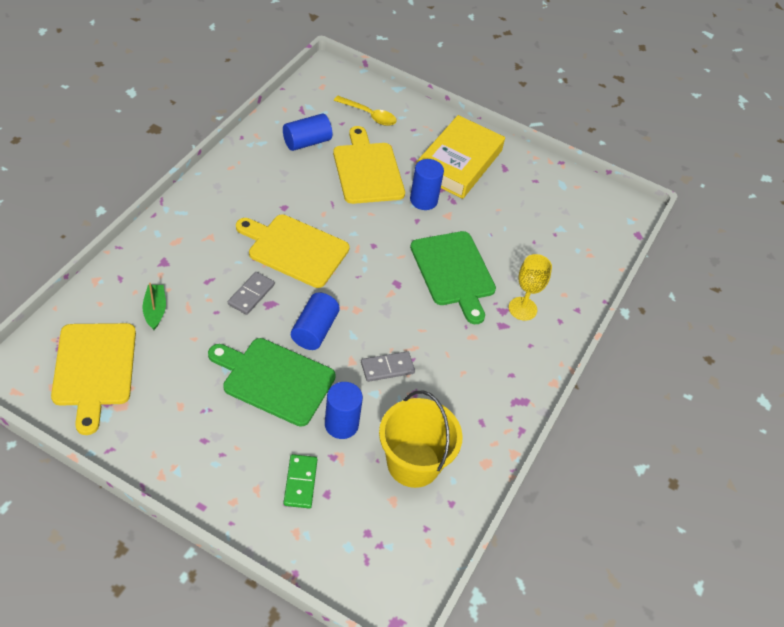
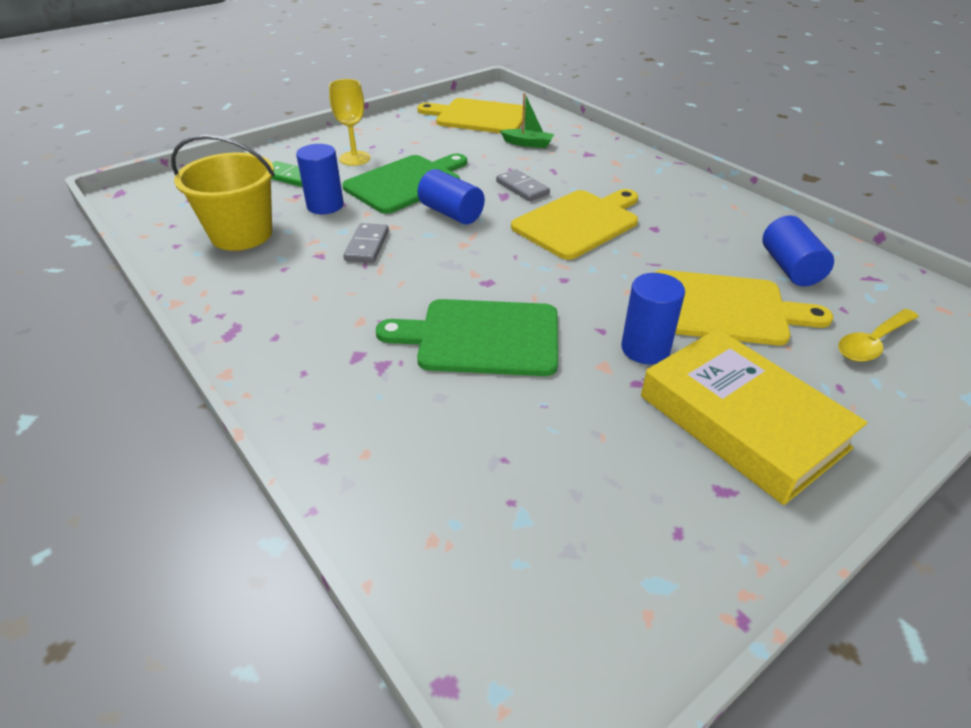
camera: 120 degrees right, 10 degrees down
yellow goblet [509,254,552,321] -> yellow goblet moved to [329,79,371,166]

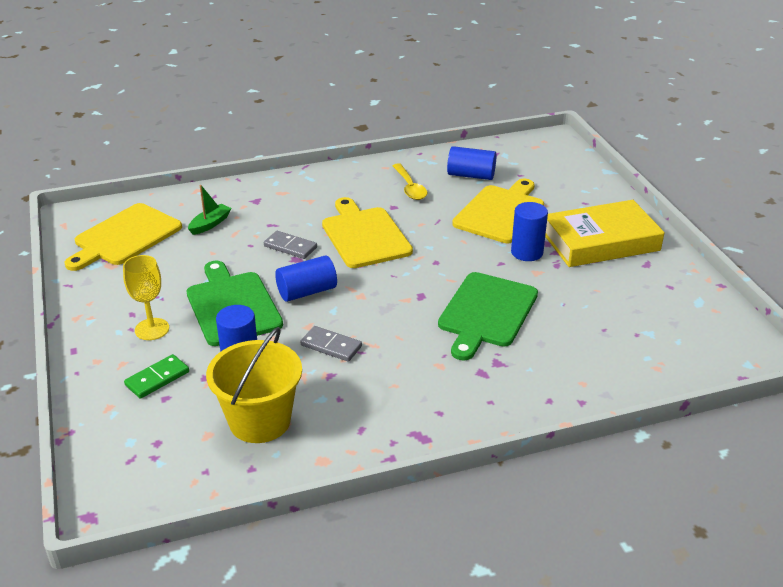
camera: 70 degrees left, 5 degrees down
grey domino [496,169,550,201] -> grey domino turned 45 degrees clockwise [264,231,317,259]
yellow spoon [838,309,919,362] -> yellow spoon moved to [392,163,427,200]

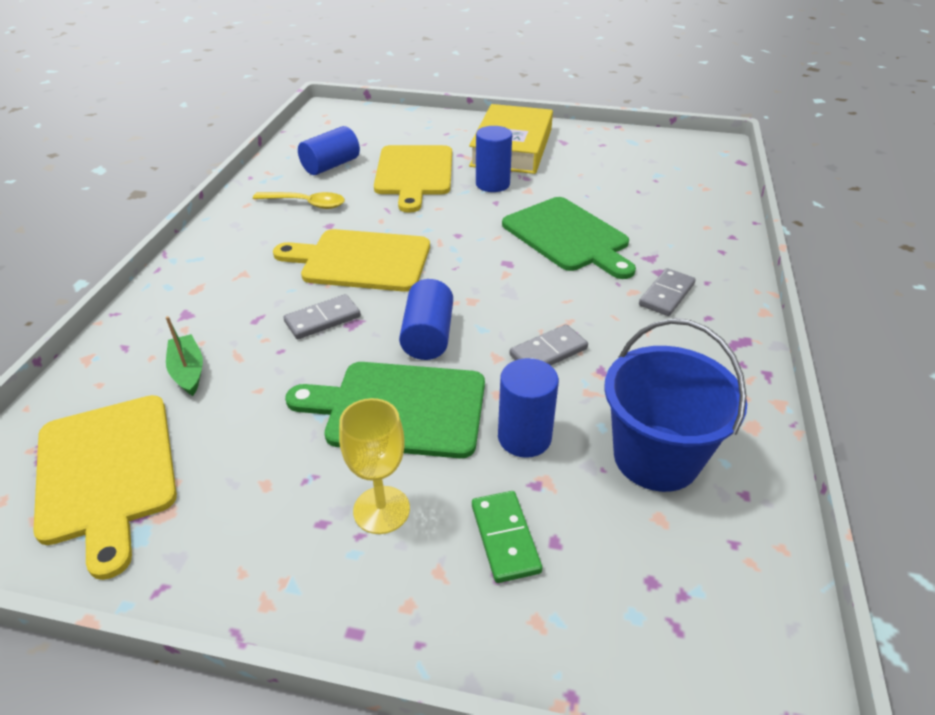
camera: 60 degrees left, 5 degrees up
yellow bucket [206,327,302,443] -> blue bucket [604,319,747,492]
yellow cutting board [452,179,544,243] -> yellow cutting board turned 150 degrees counterclockwise [374,145,452,213]
none -> grey domino [639,268,696,316]

